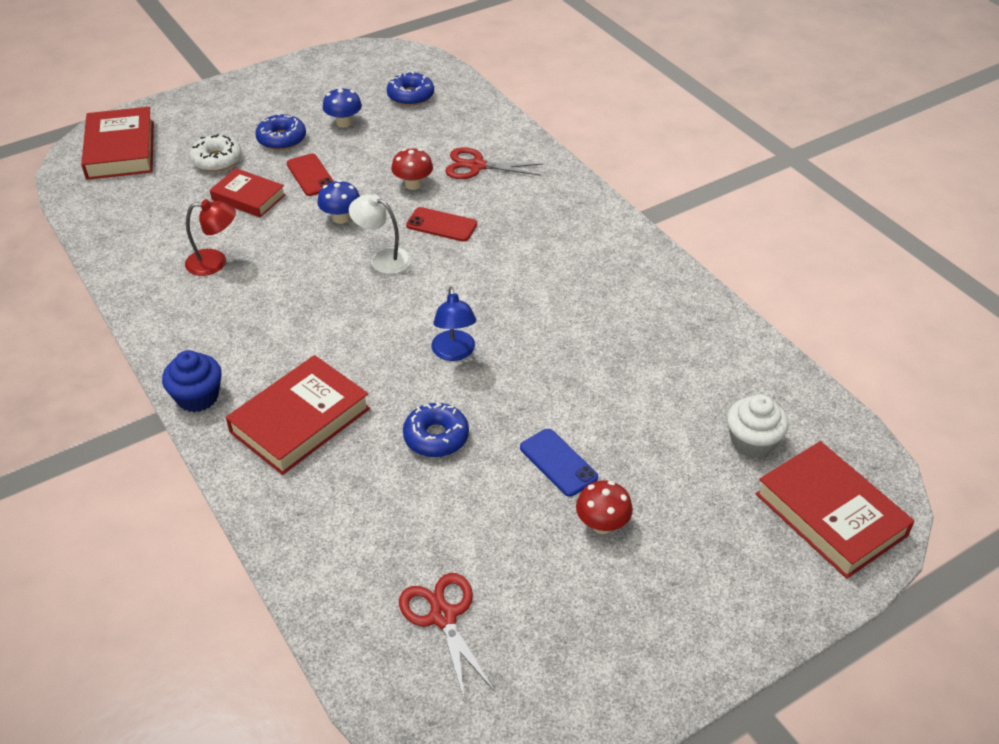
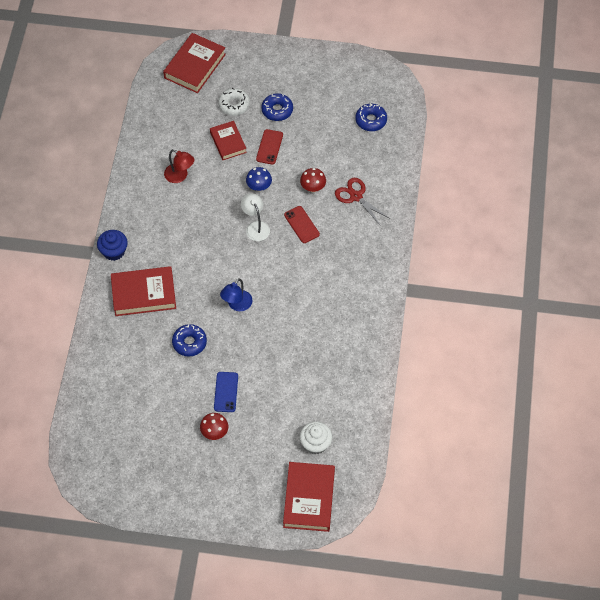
camera: 40 degrees right, 15 degrees up
blue mushroom [323,87,362,128] -> none
red scissors [399,573,495,702] -> none

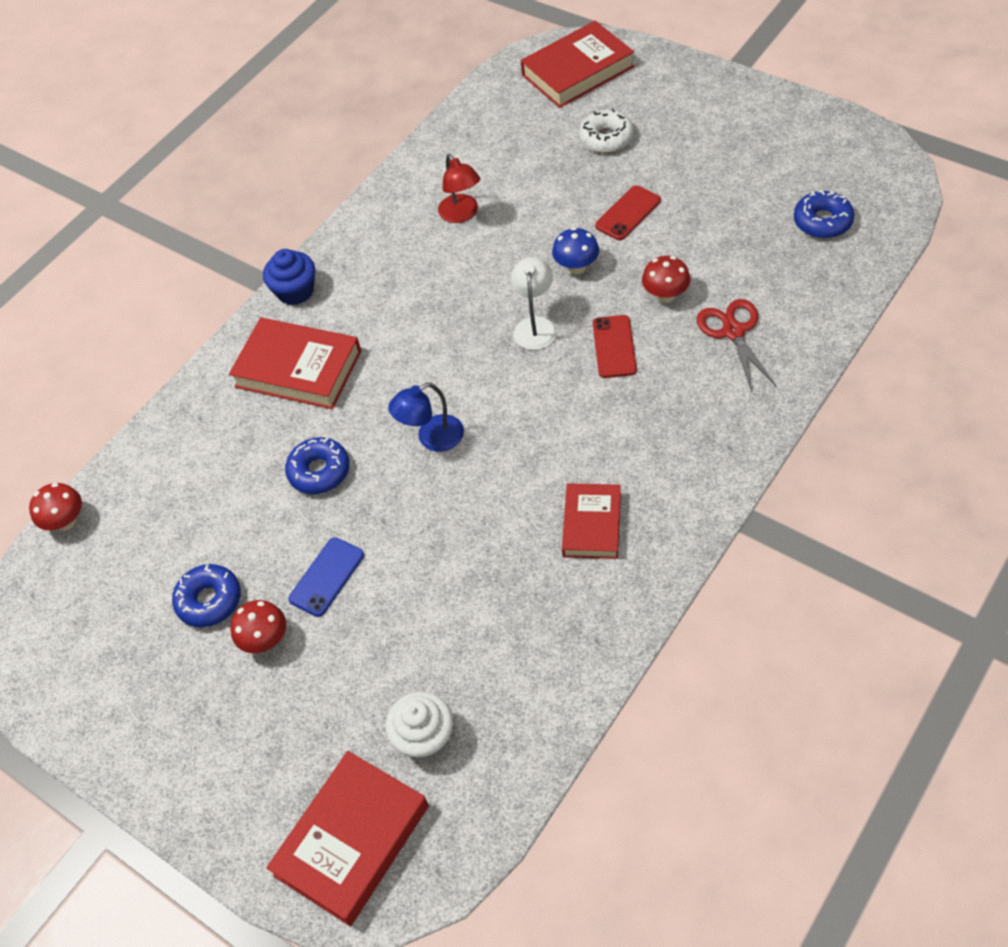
camera: 35 degrees right, 5 degrees down
red book [210,121,247,160] -> red book moved to [562,483,621,559]
blue donut [261,93,293,121] -> blue donut moved to [172,564,241,628]
none -> red mushroom [29,483,82,531]

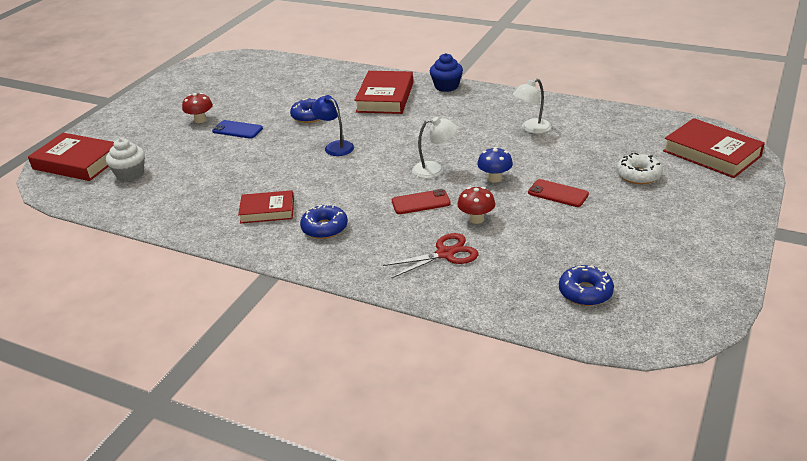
camera: 75 degrees right, 20 degrees down
red mushroom [29,483,82,531] -> none
blue donut [172,564,241,628] -> blue donut moved to [300,204,348,239]
red lamp [438,154,480,223] -> white lamp [513,79,551,134]

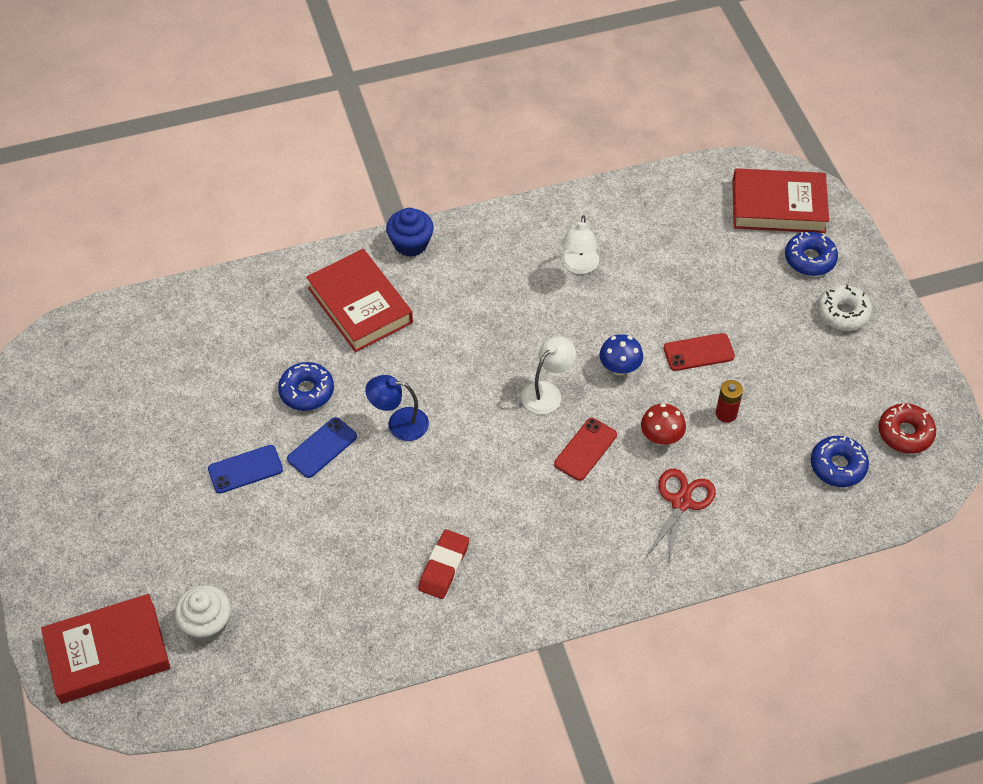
camera: 45 degrees left, 20 degrees up
red mushroom [182,93,213,123] -> none
red book [238,190,294,224] -> red eraser [418,529,469,599]
blue donut [300,204,348,239] -> blue donut moved to [785,232,838,276]
white donut [616,153,663,184] -> white donut moved to [818,285,872,331]
none -> blue phone [287,417,357,478]
none -> red battery [716,380,743,423]
none -> red donut [878,403,936,454]

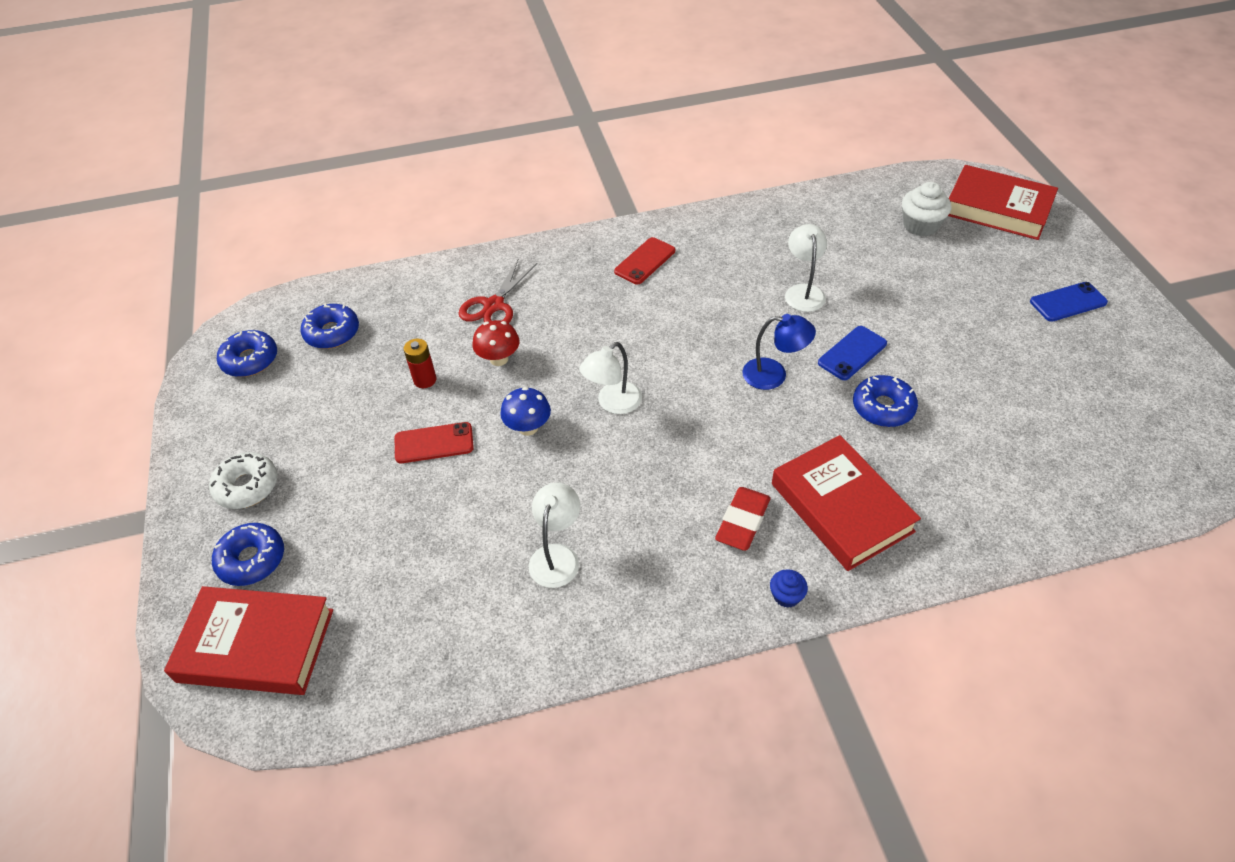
camera: 175 degrees left, 5 degrees down
red book [41,594,170,704] -> red book turned 45 degrees clockwise [948,165,1058,240]
blue phone [208,445,283,494] -> blue phone moved to [1030,282,1108,322]
blue cupcake [386,208,434,257] -> blue cupcake [770,569,808,608], size x0.56
red eraser [418,529,469,599] -> red eraser moved to [715,487,771,551]
red phone [554,418,617,481] -> red phone moved to [614,237,675,284]
red donut [878,403,936,454] -> blue donut [217,330,277,377]
none -> white lamp [785,224,827,312]

